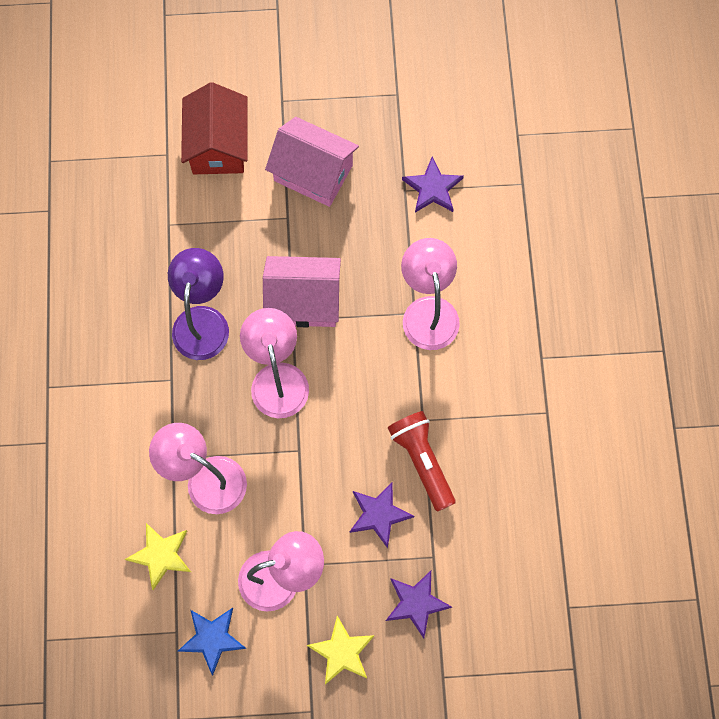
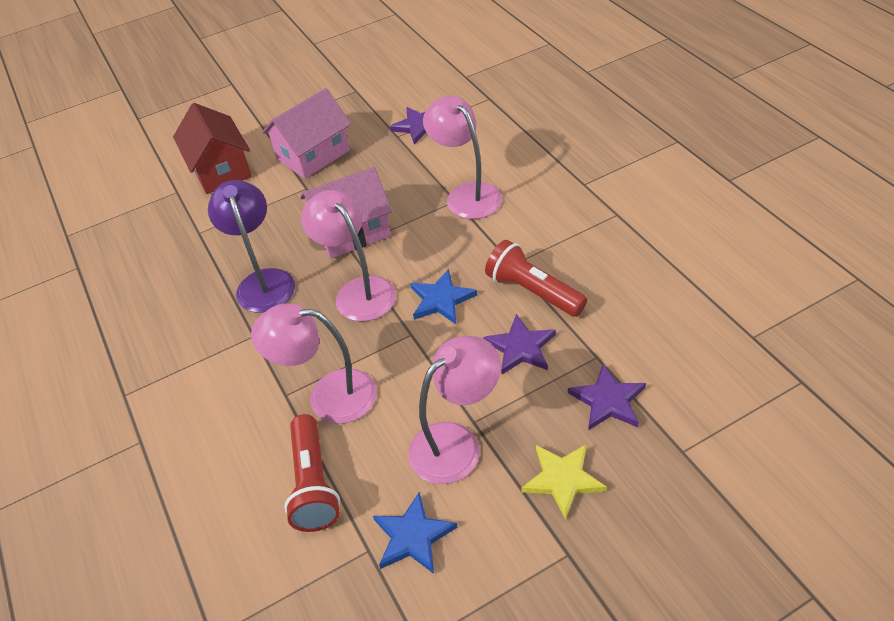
camera: 20 degrees left, 25 degrees down
yellow star [125,523,191,590] -> red flashlight [284,414,340,532]
pink house [265,117,359,207] -> pink house turned 45 degrees counterclockwise [262,88,351,179]
none -> blue star [410,269,477,324]

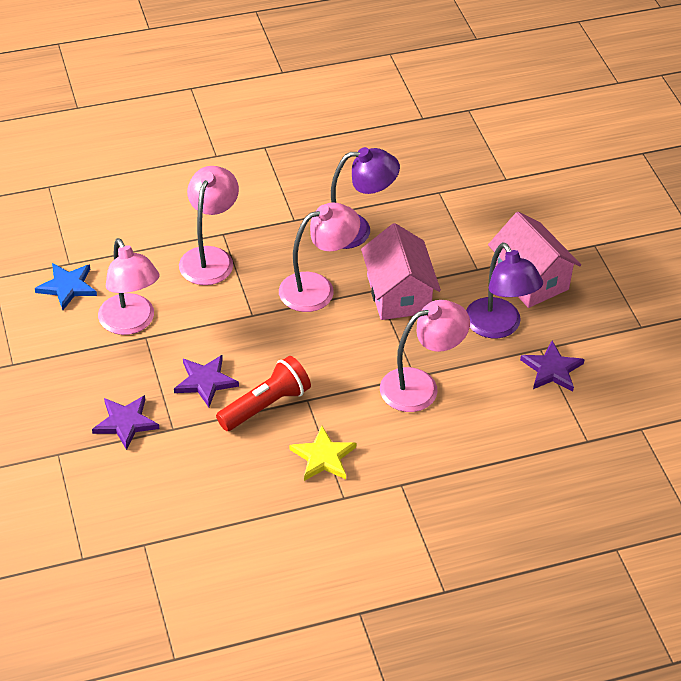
camera: 95 degrees right, 0 degrees up
red house [173,103,252,194] -> none
red flashlight [284,414,340,532] -> none
blue star [410,269,477,324] -> none
yellow star [521,444,607,520] -> yellow star moved to [289,425,356,481]
none -> purple lamp [466,243,543,338]

